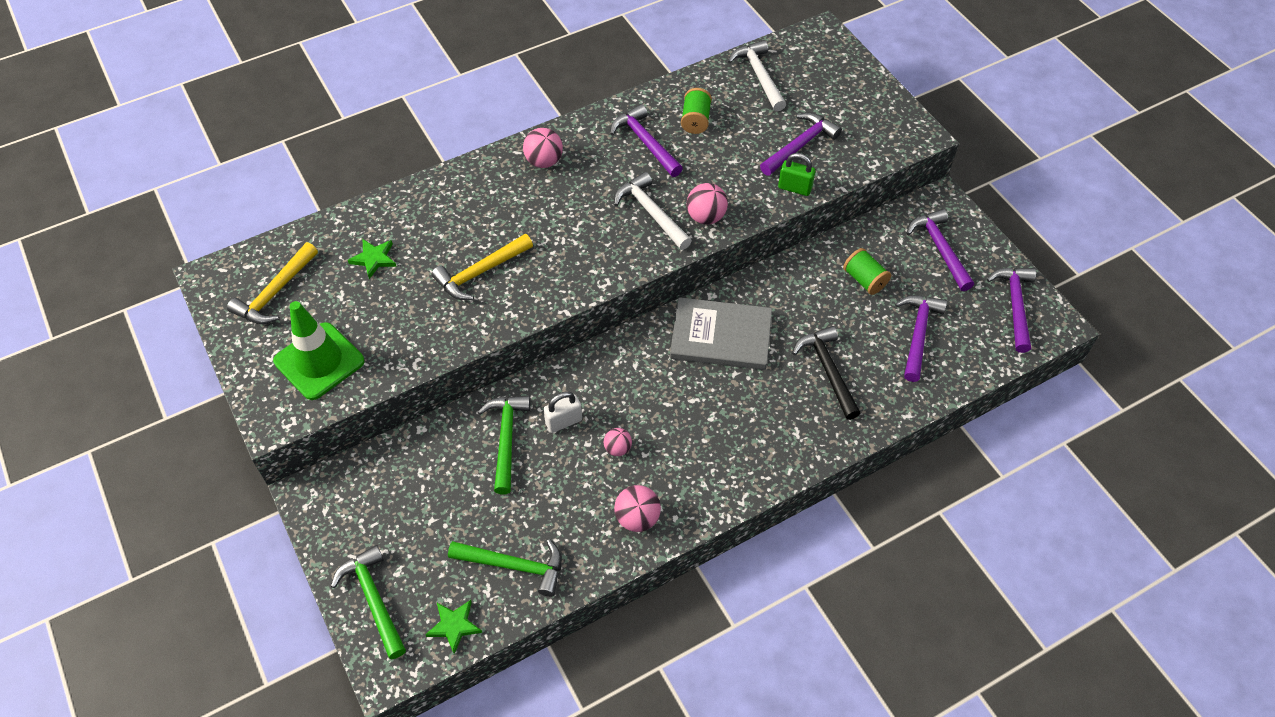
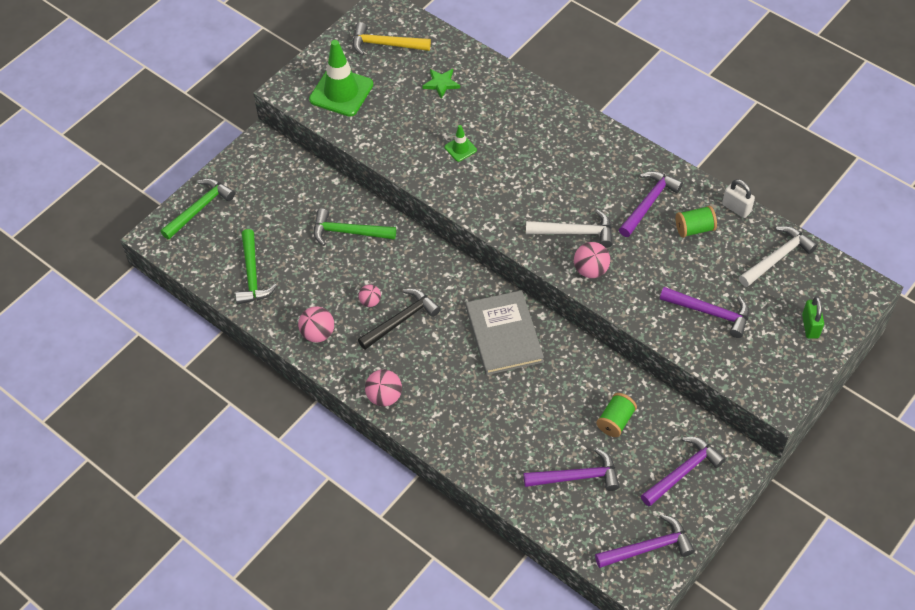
camera: 70 degrees right, 0 degrees up
green star [425,600,482,654] -> none
yellow hammer [432,234,533,300] -> green traffic cone [445,125,477,162]
green hammer [478,395,531,494] -> green hammer turned 150 degrees counterclockwise [314,209,396,246]
pink ball [523,128,563,168] -> pink ball moved to [365,369,402,407]
white padlock [543,391,582,433] -> white padlock moved to [722,179,755,218]
white hammer [614,172,692,250] -> white hammer turned 60 degrees clockwise [526,210,613,248]
green padlock [778,153,816,196] -> green padlock moved to [802,296,824,339]
black hammer [792,326,860,420] -> black hammer moved to [358,289,441,350]

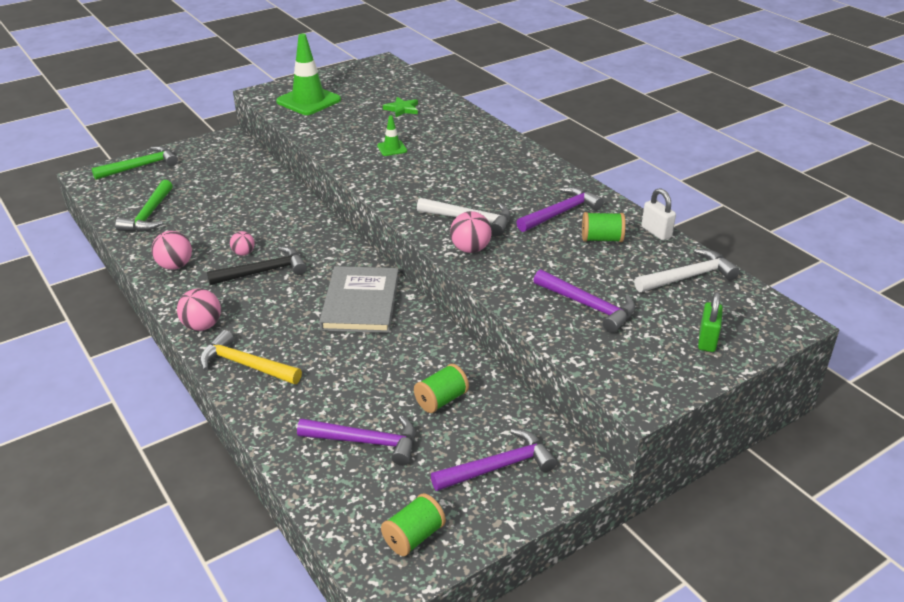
camera: 15 degrees right, 20 degrees down
green hammer [314,209,396,246] -> none
yellow hammer [353,22,431,56] -> yellow hammer moved to [200,330,302,384]
purple hammer [595,515,695,568] -> green spool [381,493,446,556]

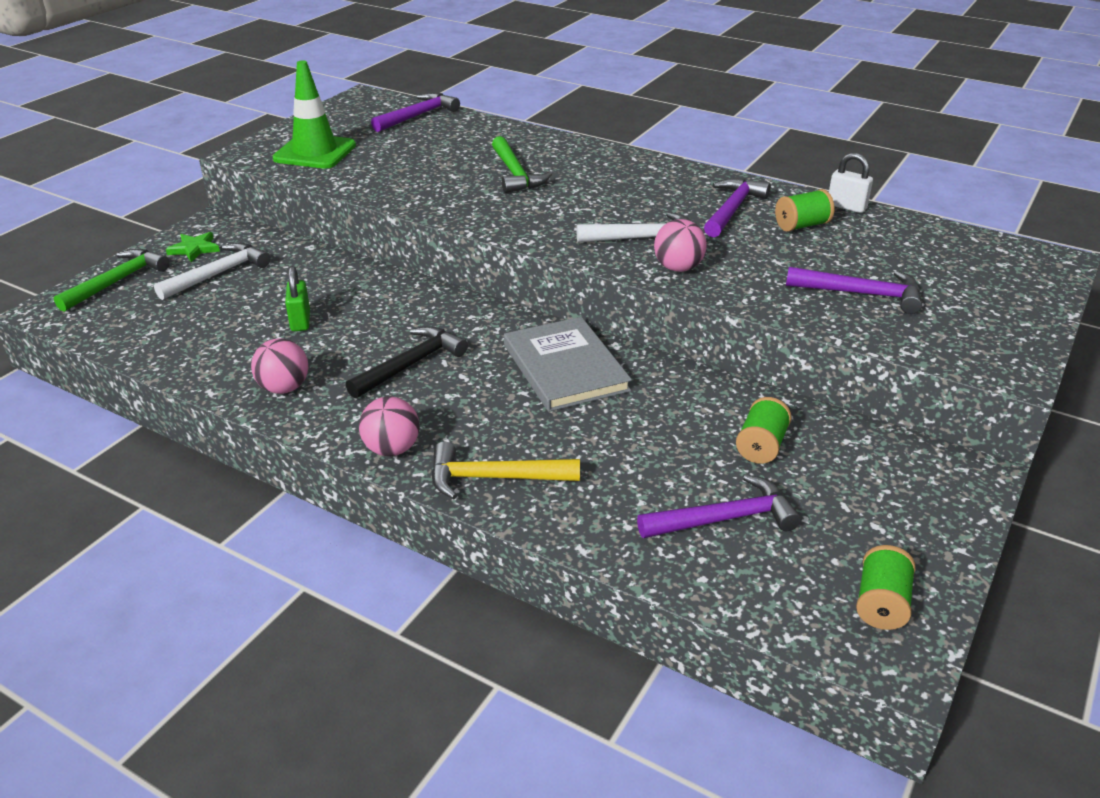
camera: 25 degrees left, 0 degrees up
green hammer [115,180,173,232] -> green hammer moved to [492,136,552,193]
pink ball [230,231,255,255] -> none
green traffic cone [377,115,407,156] -> none
green star [383,97,418,117] -> green star moved to [166,232,220,262]
purple hammer [431,429,557,491] -> purple hammer moved to [371,93,460,132]
white hammer [634,249,740,292] -> white hammer moved to [154,243,270,300]
green padlock [698,292,723,352] -> green padlock moved to [285,266,310,331]

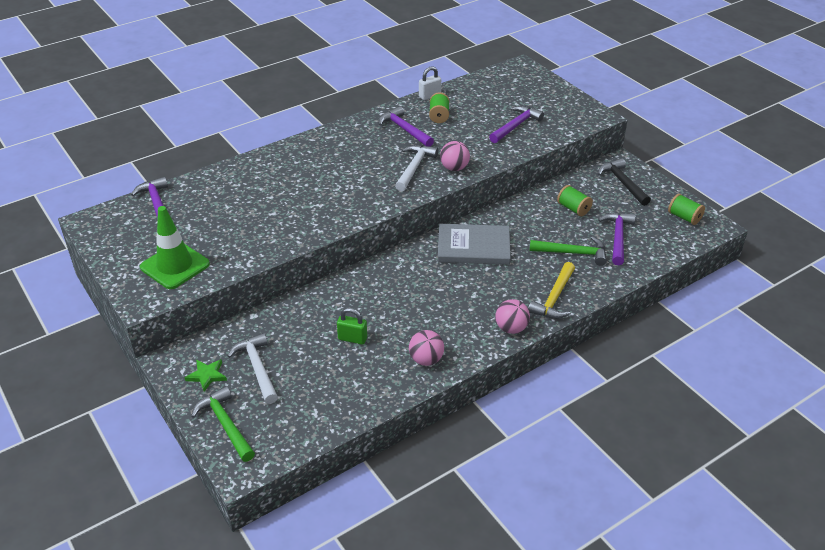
camera: 65 degrees left, 5 degrees up
black hammer [346,326,468,398] -> black hammer moved to [598,158,651,206]
green hammer [492,136,552,193] -> green hammer moved to [530,236,607,266]

